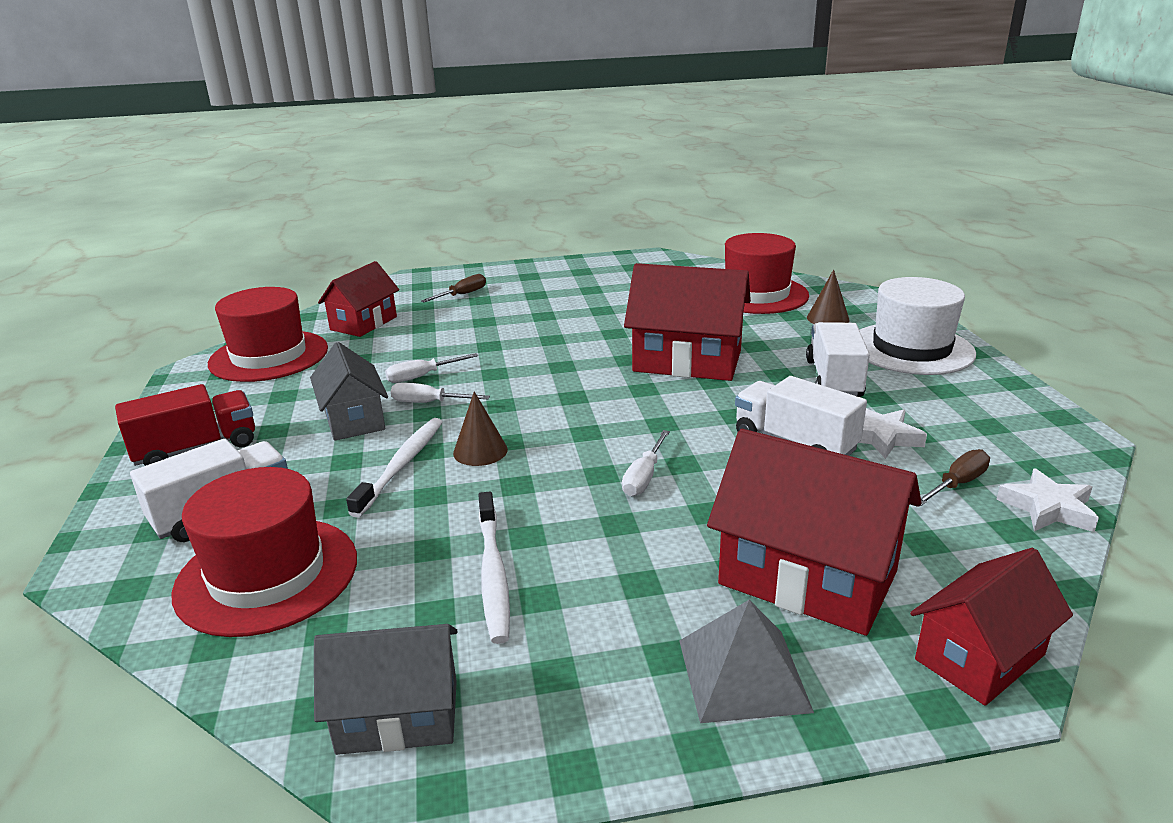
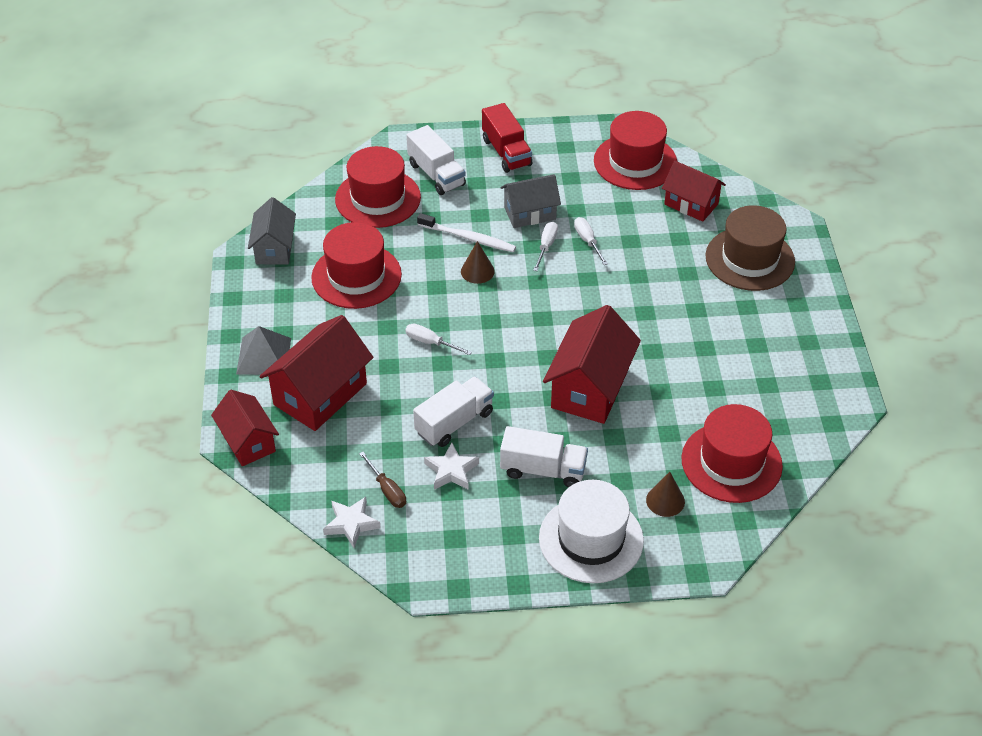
camera: 95 degrees right, 20 degrees up
brown screwdriver [421,274,486,302] -> brown hat [705,205,795,291]
white toothbrush [478,492,510,644] -> red hat [311,222,402,309]

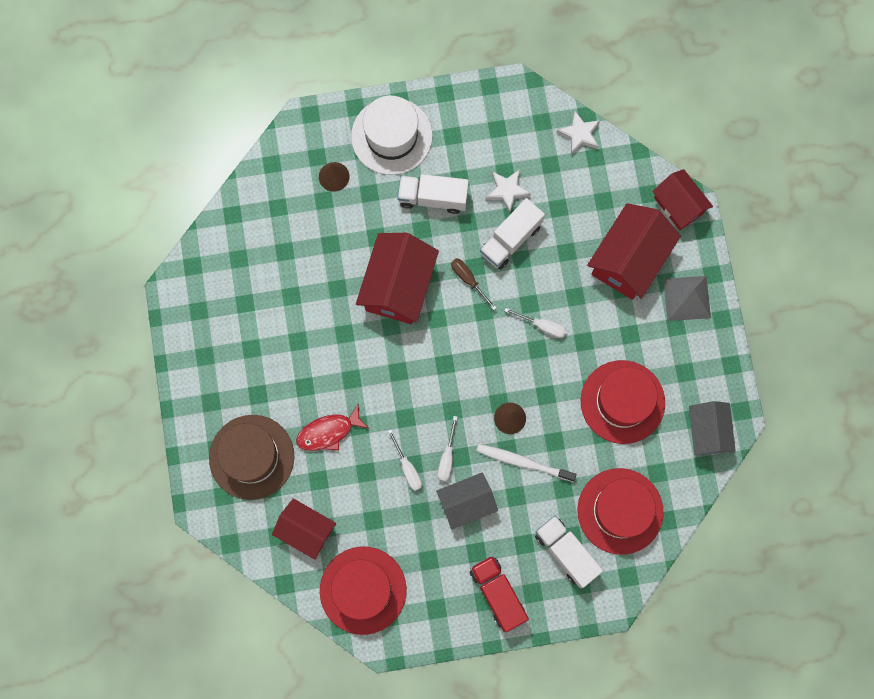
camera: 175 degrees right, 30 degrees up
brown screwdriver [359,452,406,508] -> brown screwdriver moved to [451,258,496,310]
red hat [681,404,783,503] -> none
none -> red fish [296,403,368,451]

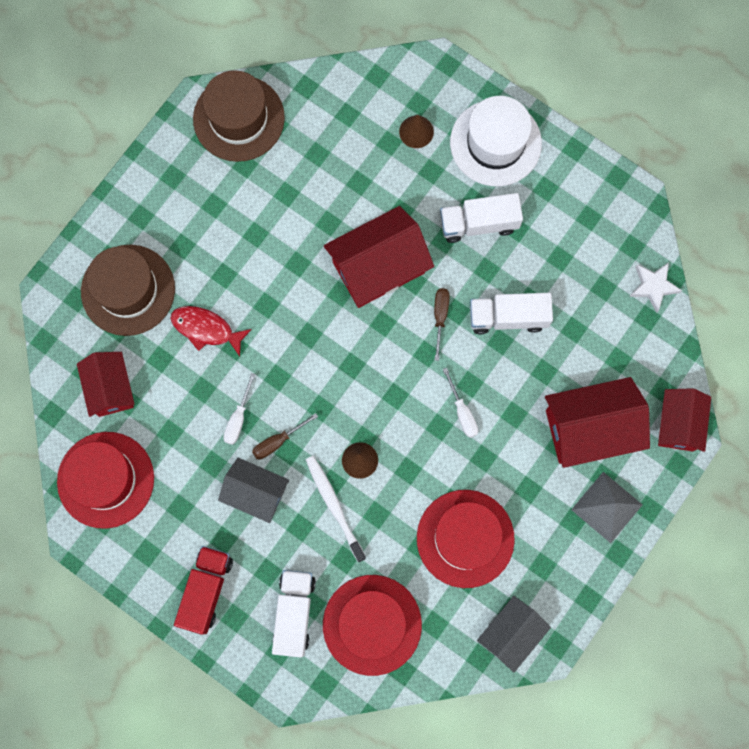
camera: 45 degrees right, 0 degrees up
white truck [398,174,469,214] -> white truck turned 60 degrees counterclockwise [440,193,523,243]
white screwdriver [438,416,458,481] -> brown screwdriver [252,413,318,459]
white star [486,169,531,213] -> none
none -> brown hat [193,70,285,162]

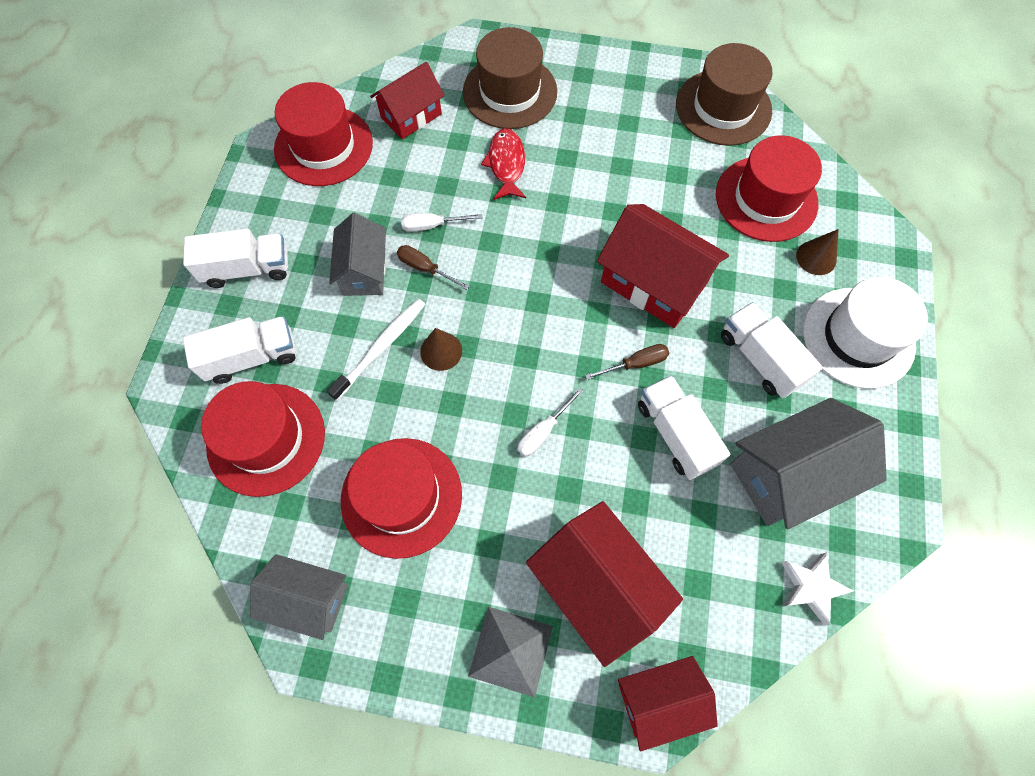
camera: 65 degrees right, 10 degrees down
red truck [174,546,233,634] -> white truck [183,229,288,288]
none -> red hat [716,135,822,242]
none -> grey house [730,398,887,529]

